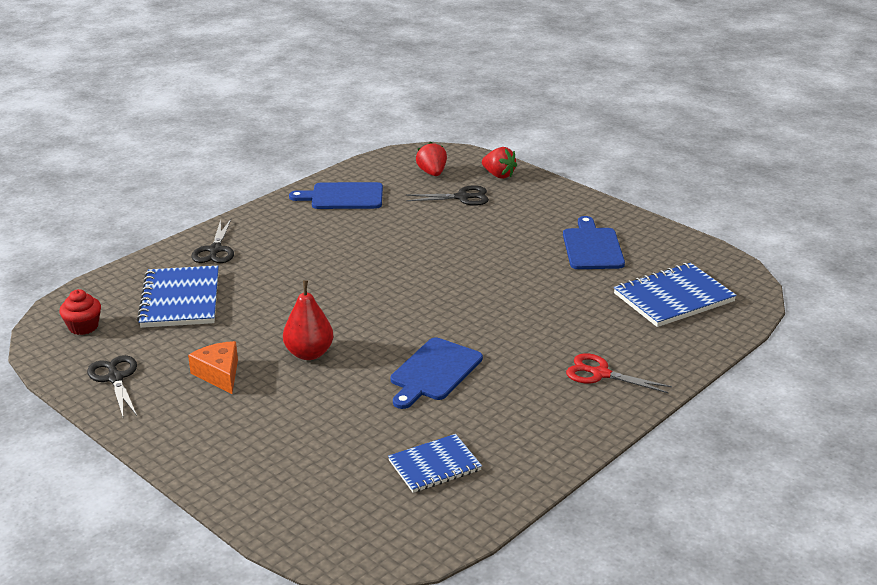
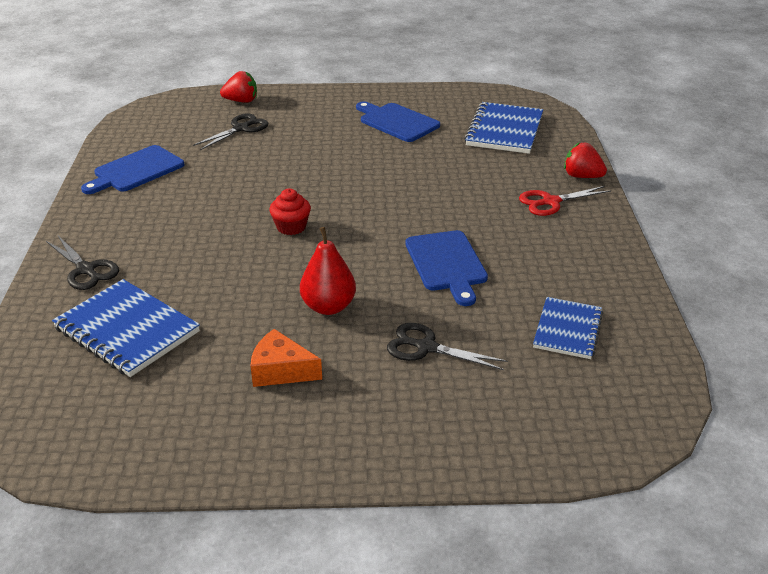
camera: 45 degrees left, 5 degrees up
red cupcake [59,289,101,335] -> red cupcake moved to [269,188,311,235]
black scissors [87,355,137,417] -> black scissors moved to [387,323,508,370]
red strawberry [416,142,447,176] -> red strawberry moved to [564,142,607,178]

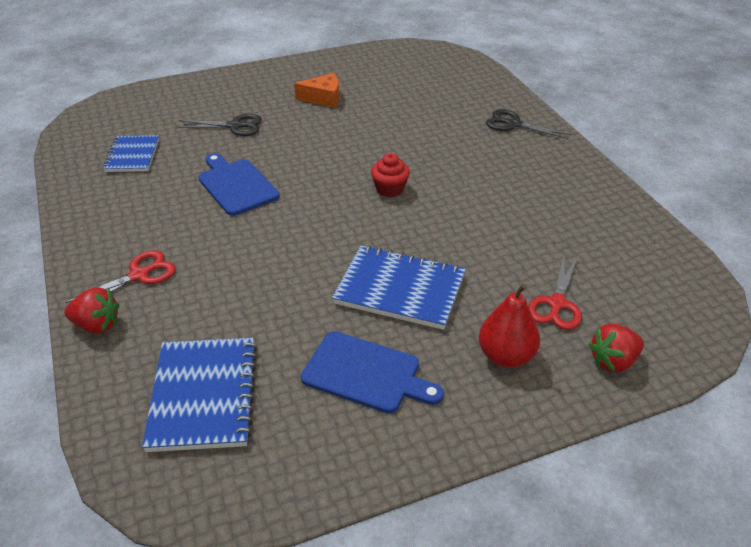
camera: 160 degrees right, 5 degrees up
blue notebook [52,279,200,377] -> blue notebook moved to [332,245,466,330]
blue cutting board [81,145,184,194] -> none
black scissors [193,113,268,150] -> red scissors [528,257,582,330]
red pear [300,227,356,315] -> red pear moved to [479,284,540,368]

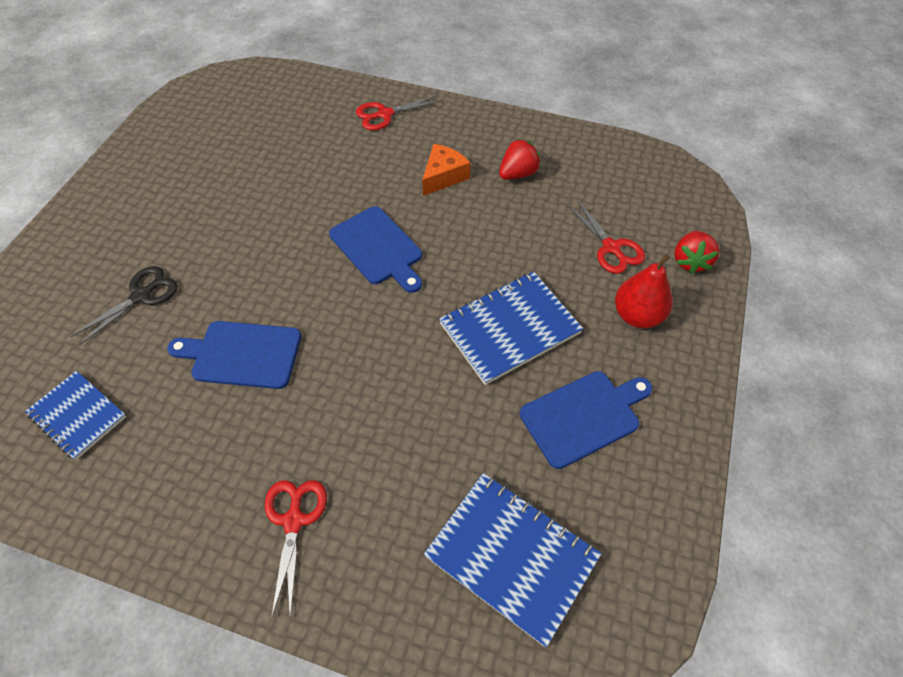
camera: 50 degrees left, 15 degrees up
red strawberry [64,287,119,334] -> red strawberry moved to [499,139,541,180]
orange cheese [294,73,339,108] -> orange cheese moved to [422,144,471,196]
red cupcake [371,153,410,197] -> blue cutting board [329,206,422,293]
black scissors [486,109,571,139] -> red scissors [356,95,442,130]

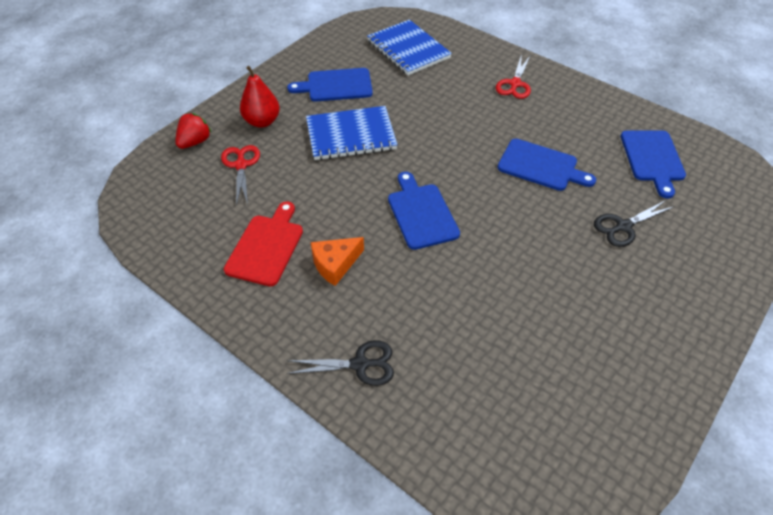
camera: 160 degrees left, 5 degrees down
blue notebook [25,371,126,460] -> blue cutting board [621,130,686,198]
red scissors [356,95,442,130] -> black scissors [287,340,394,386]
red strawberry [499,139,541,180] -> red cutting board [224,201,303,286]

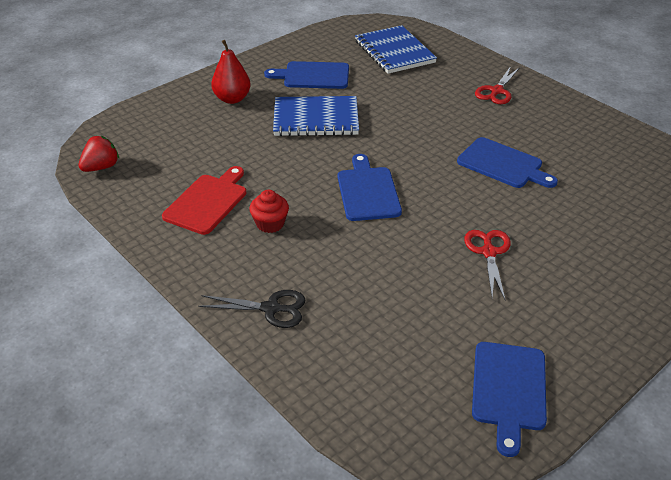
camera: 10 degrees right, 10 degrees down
red strawberry [175,113,212,149] -> red strawberry moved to [78,136,119,172]
red scissors [221,145,260,206] -> red scissors moved to [464,230,511,299]
orange cheese [311,237,364,286] -> red cupcake [250,190,289,233]
black scissors [594,200,673,247] -> none
blue cutting board [621,130,686,198] -> blue cutting board moved to [472,342,547,457]

